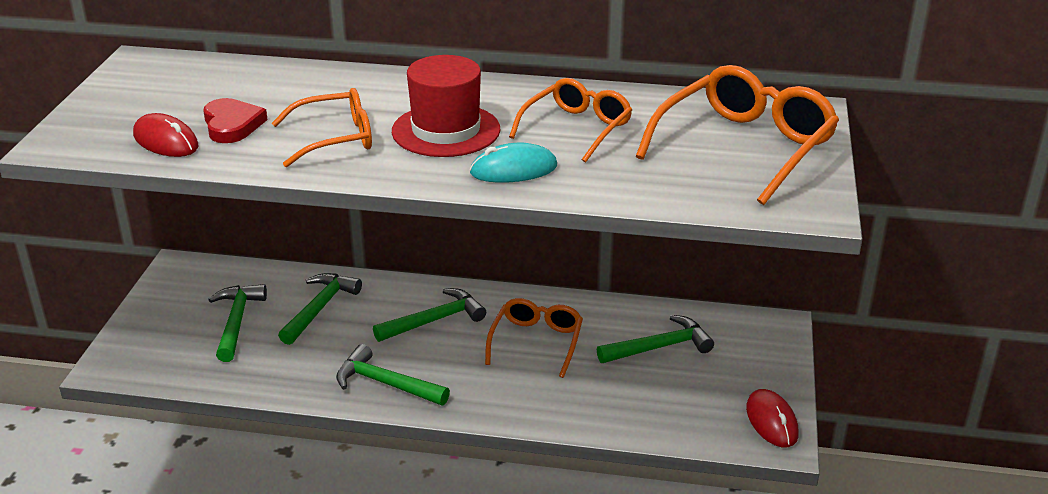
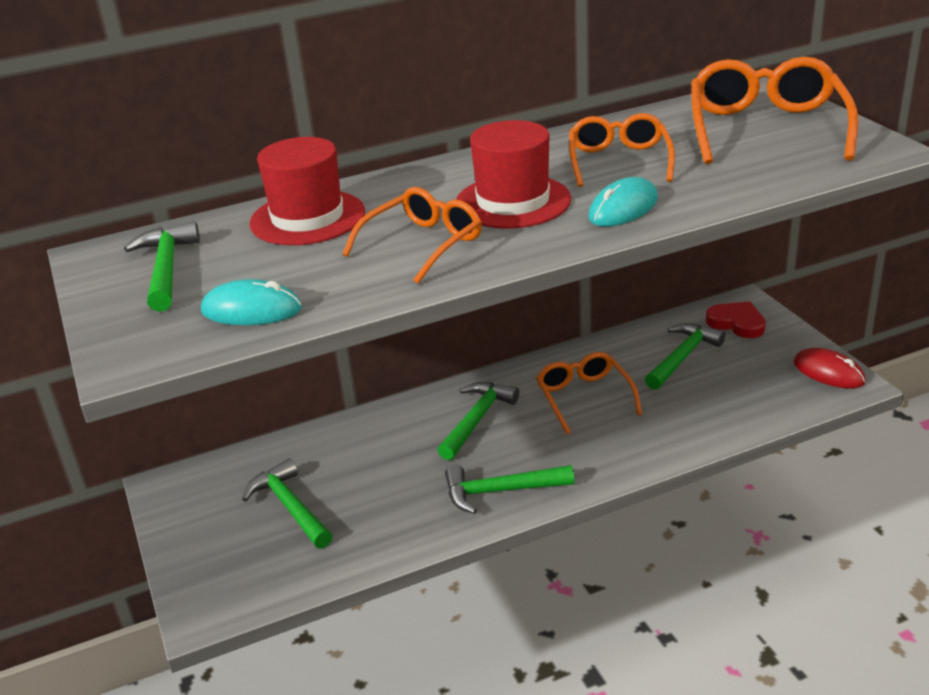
camera: 30 degrees left, 0 degrees up
red mouse [133,113,198,157] -> turquoise mouse [201,279,302,325]
red heart [203,98,268,143] -> red heart moved to [706,302,766,338]
green hammer [278,273,362,345] -> green hammer moved to [124,221,200,312]
none -> red hat [249,137,365,245]

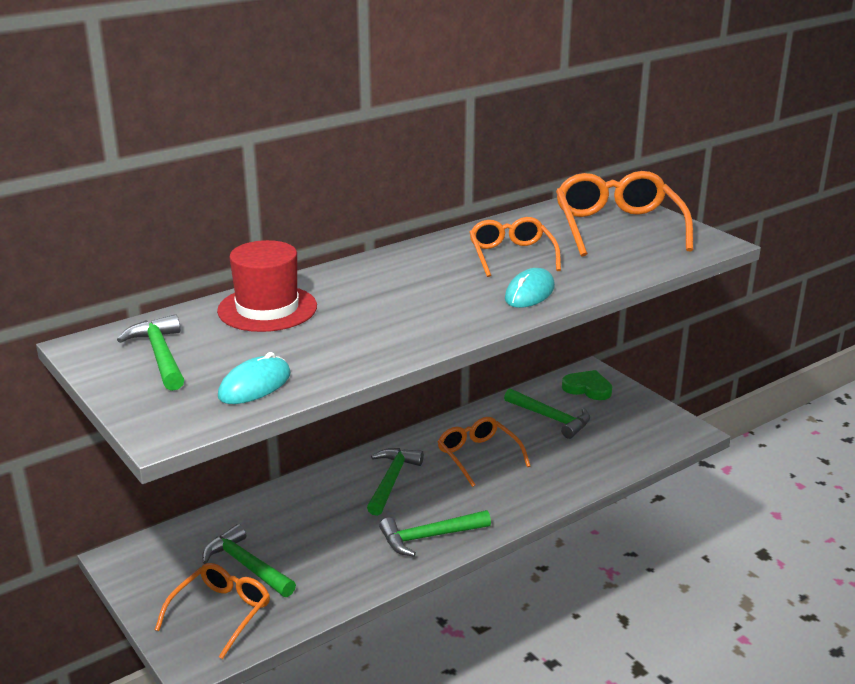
camera: 15 degrees left, 5 degrees down
turquoise mouse [201,279,302,325] -> turquoise mouse turned 45 degrees counterclockwise [218,352,291,404]
orange glasses [343,187,482,284] -> orange glasses moved to [155,563,270,659]
red hat [456,120,571,228] -> none
green hammer [645,323,725,390] -> green hammer turned 105 degrees clockwise [504,389,590,439]
red heart [706,302,766,338] -> green heart [562,370,612,400]
red mouse [794,348,866,388] -> none

